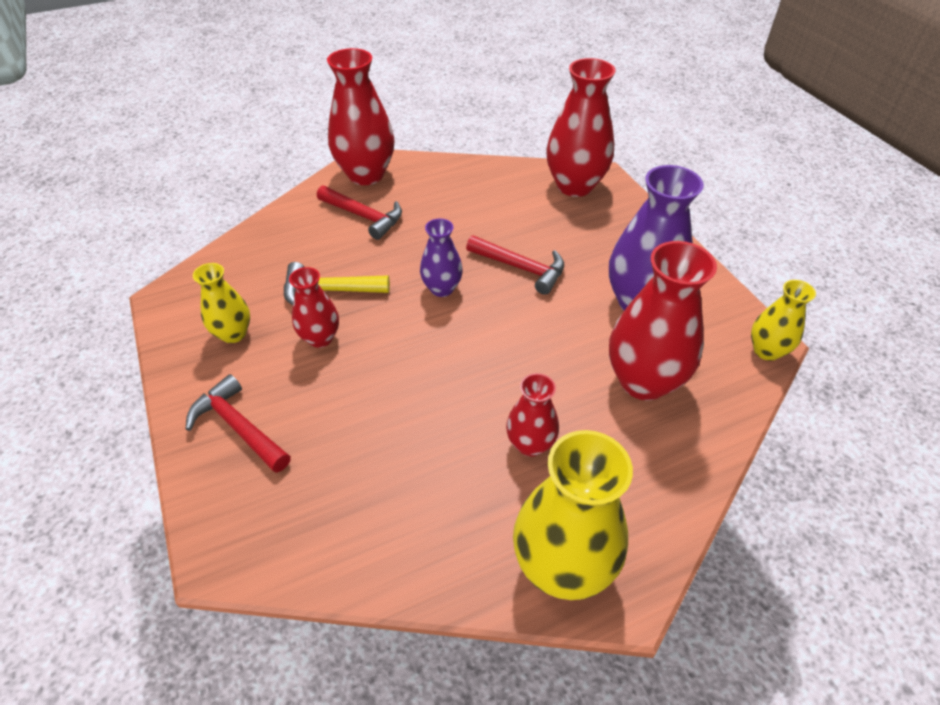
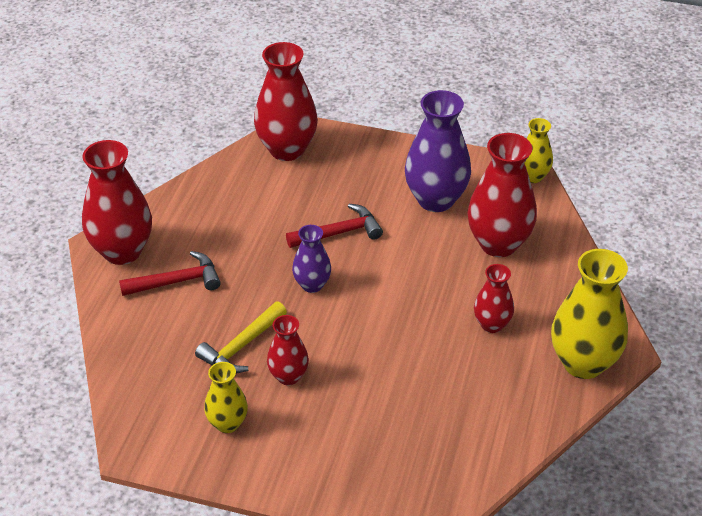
camera: 50 degrees left, 5 degrees down
red hammer [186,374,291,473] -> none

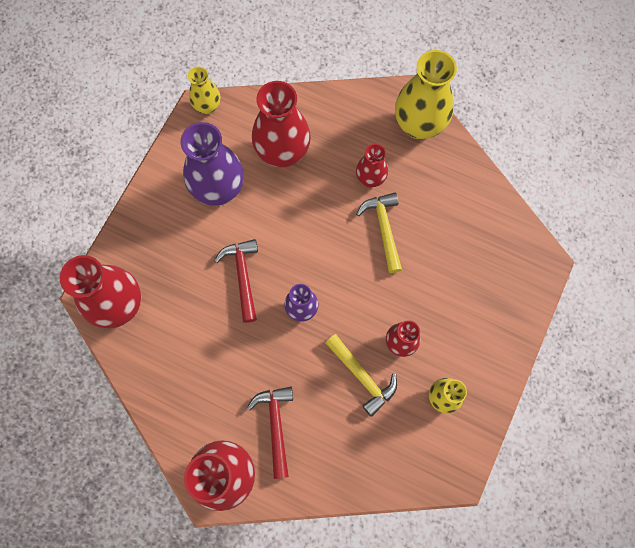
camera: 80 degrees left, 30 degrees up
none -> yellow hammer [356,192,402,273]

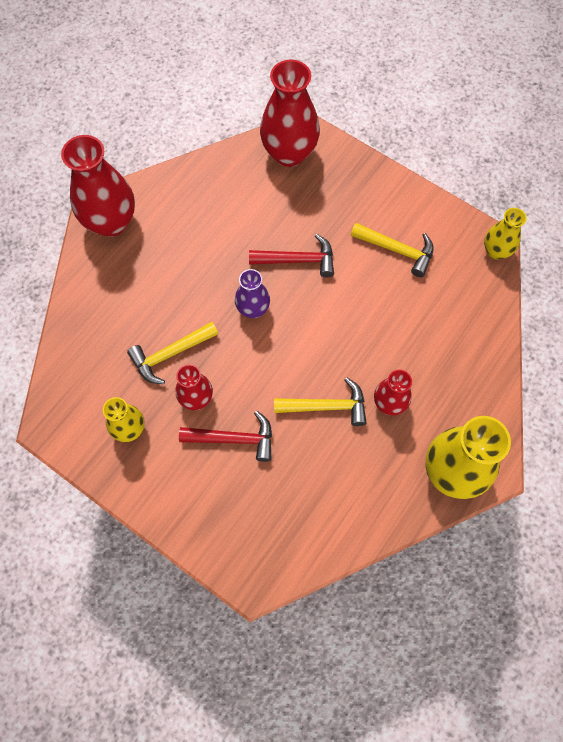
camera: 100 degrees right, 5 degrees down
purple vase [181,122,244,206] -> yellow hammer [351,223,434,277]
red hammer [247,387,293,479] -> red hammer moved to [179,411,272,462]
red vase [252,81,311,168] -> none

